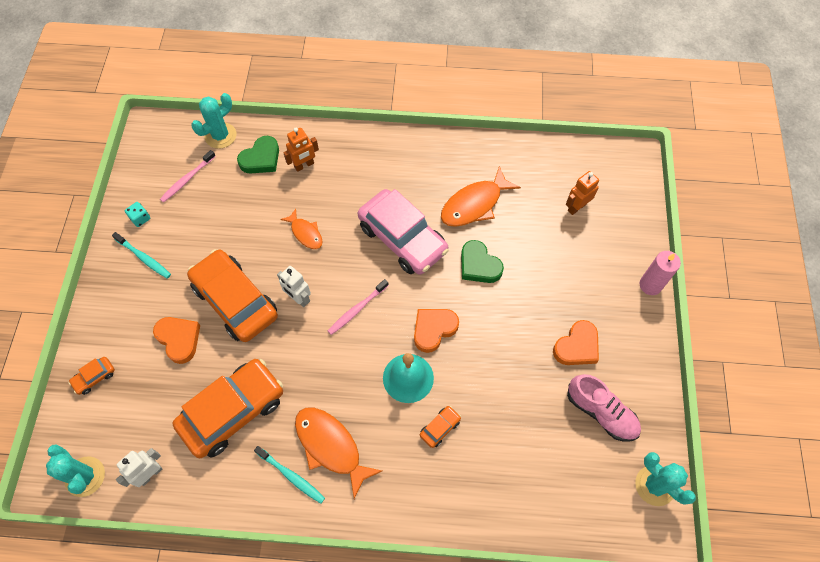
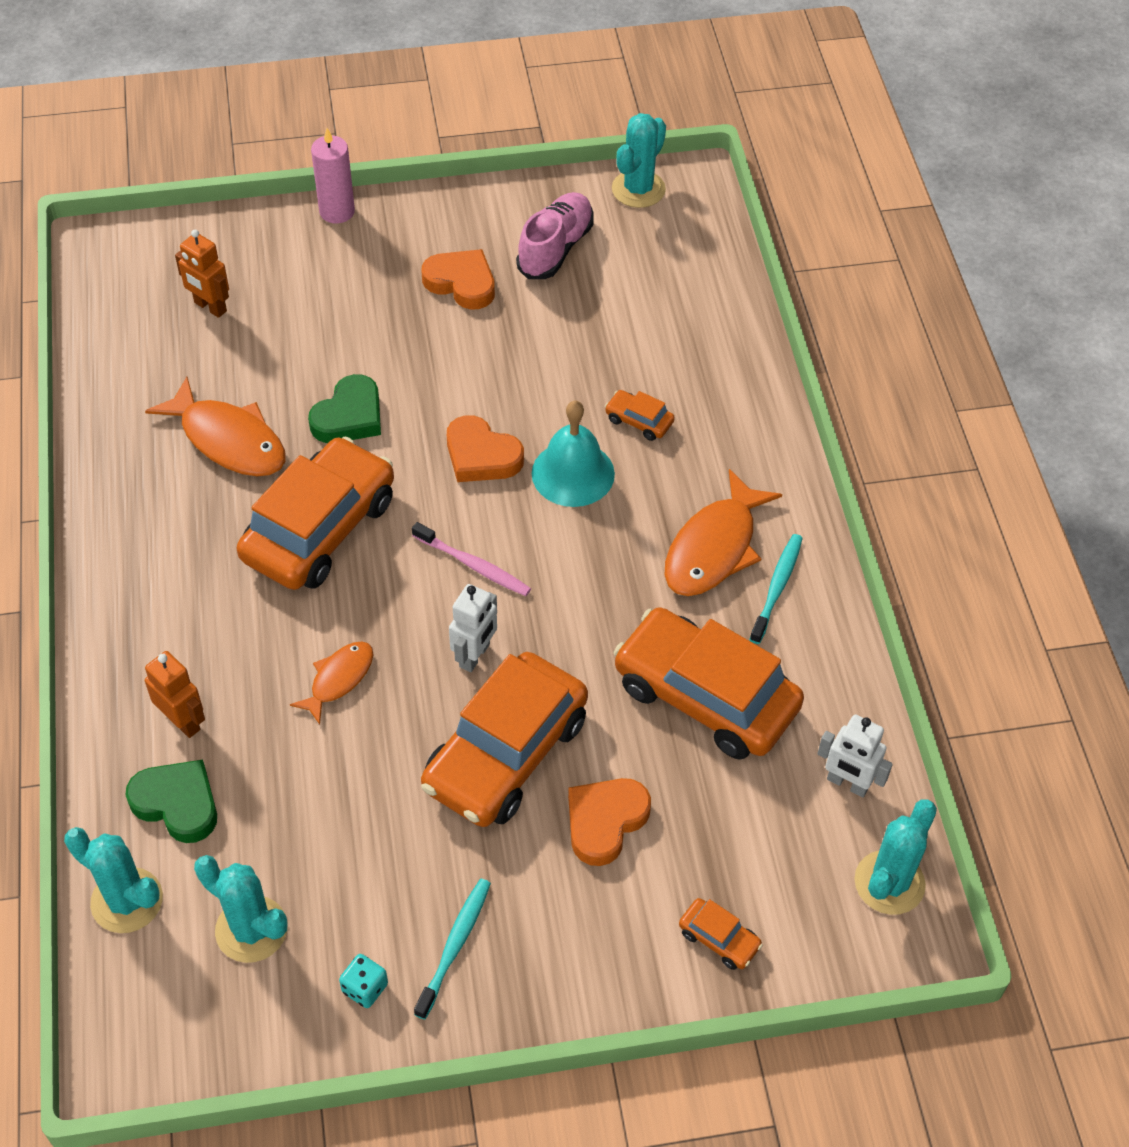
camera: 105 degrees left, 10 degrees down
pink toothbrush [160,150,216,203] -> turquoise cactus [194,855,288,963]
pink car [358,189,449,275] -> orange car [237,437,394,590]

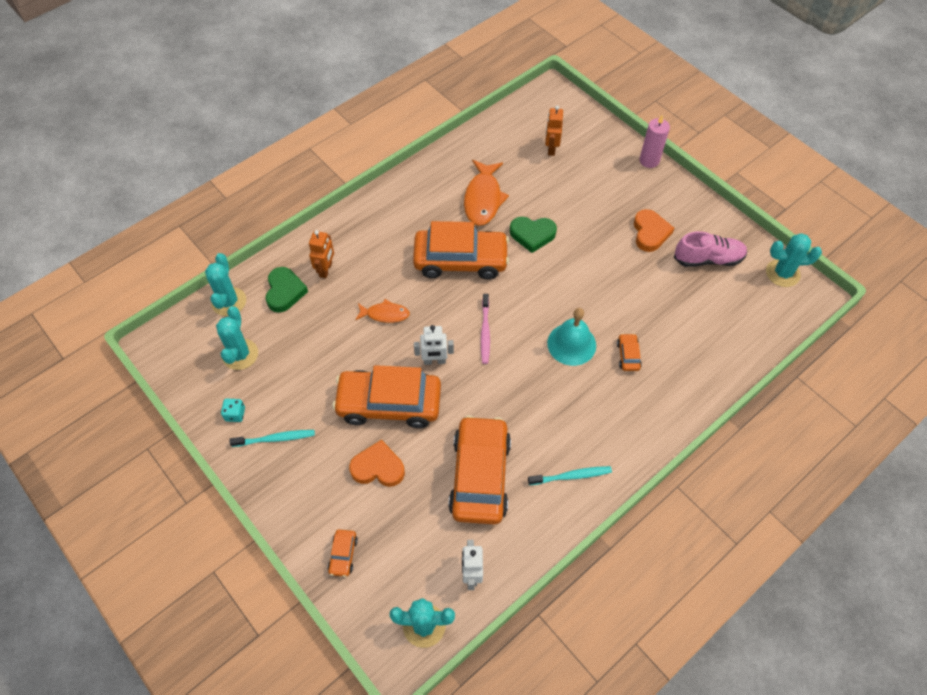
camera: 60 degrees right, 5 degrees up
orange heart [447,415,524,482] -> none
orange fish [664,469,782,596] -> none

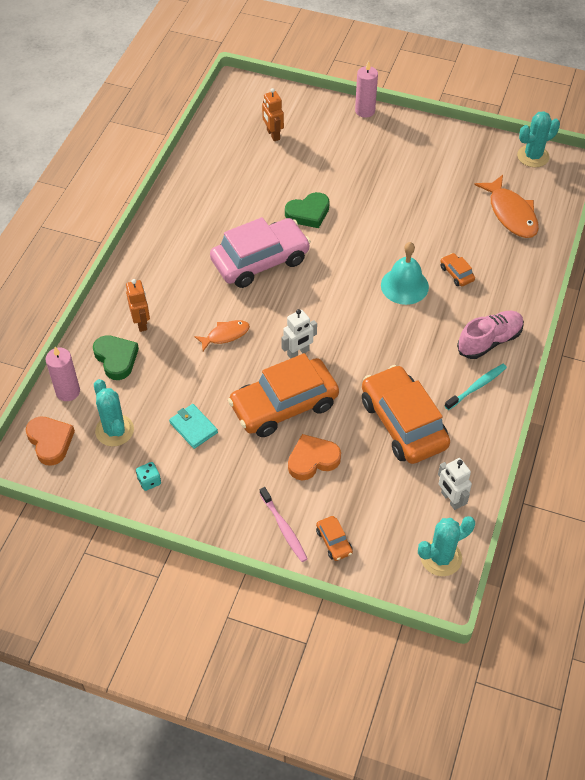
camera: 30 degrees left, 5 degrees down
turquoise cactus [205,253,246,316] -> pink candle [45,347,80,401]
turquoise toothbrush [230,430,315,447] -> none
orange car [413,221,509,280] -> pink car [210,217,311,288]
orange fish [464,160,509,226] -> orange fish moved to [474,175,539,238]
pink toothbrush [481,294,490,364] -> pink toothbrush moved to [259,487,308,562]
orange heart [634,209,674,252] -> orange heart moved to [25,416,75,466]
pink shoe [674,231,747,267] -> pink shoe moved to [457,311,524,359]
none -> turquoise wallet [169,404,218,449]

